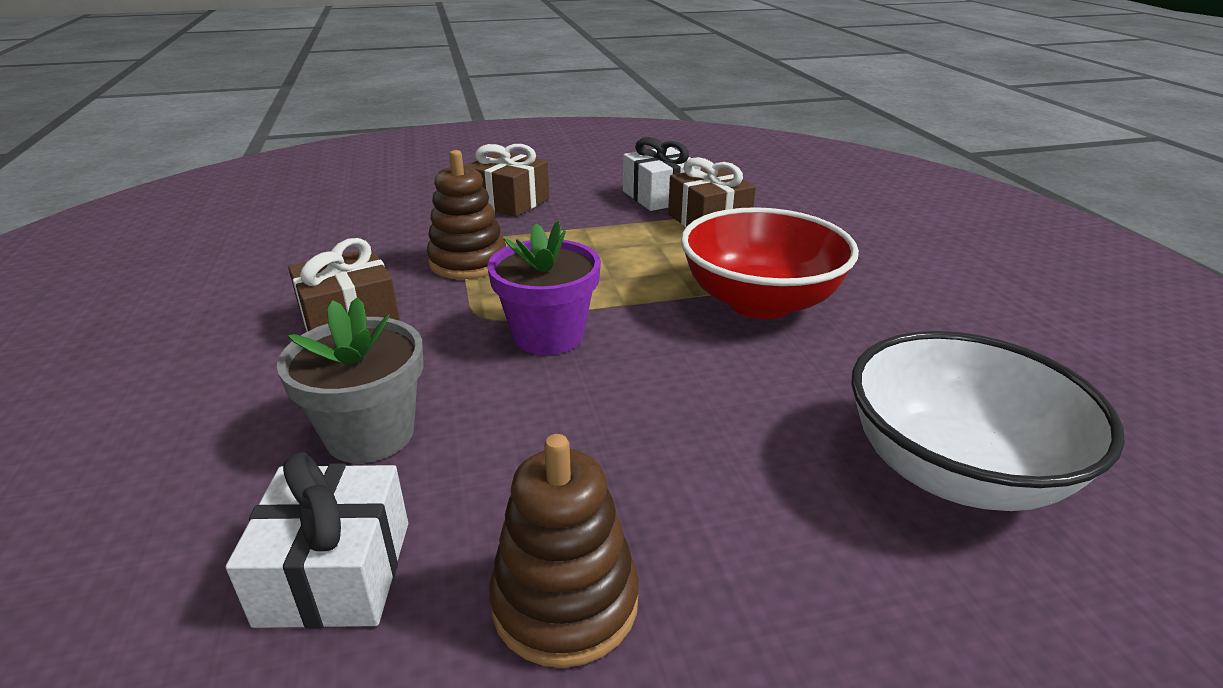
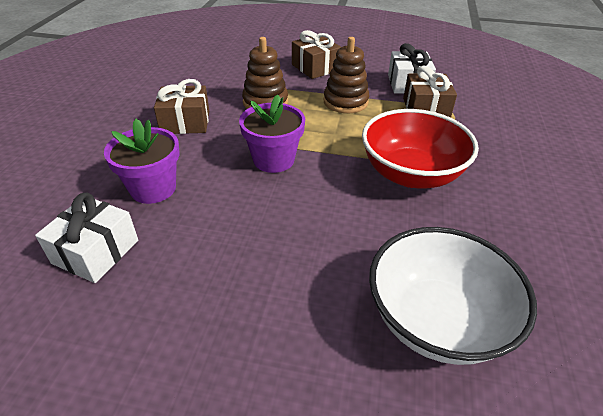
camera: 25 degrees right, 10 degrees up
grey flower pot [277,297,424,463] -> purple flower pot [104,119,180,204]
brown stacking toy [489,434,639,668] -> brown stacking toy moved to [324,37,369,113]

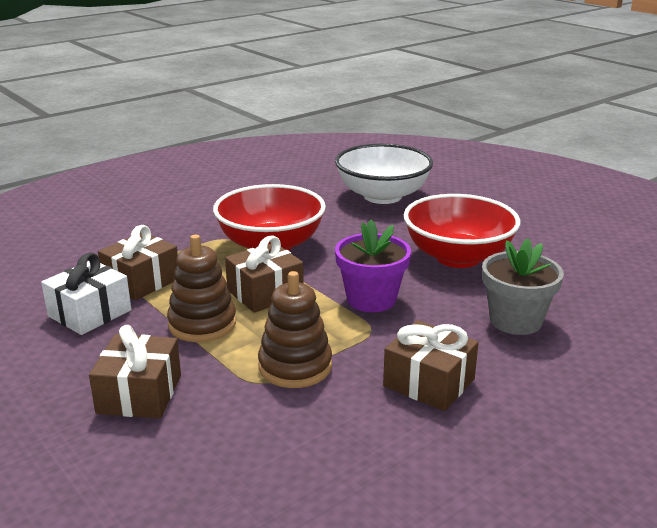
camera: 140 degrees left, 15 degrees down
white gift [35,193,138,283] -> none
purple flower pot [104,119,180,204] -> grey flower pot [482,238,564,335]
none -> brown gift [225,236,304,313]
none -> red bowl [403,194,520,268]

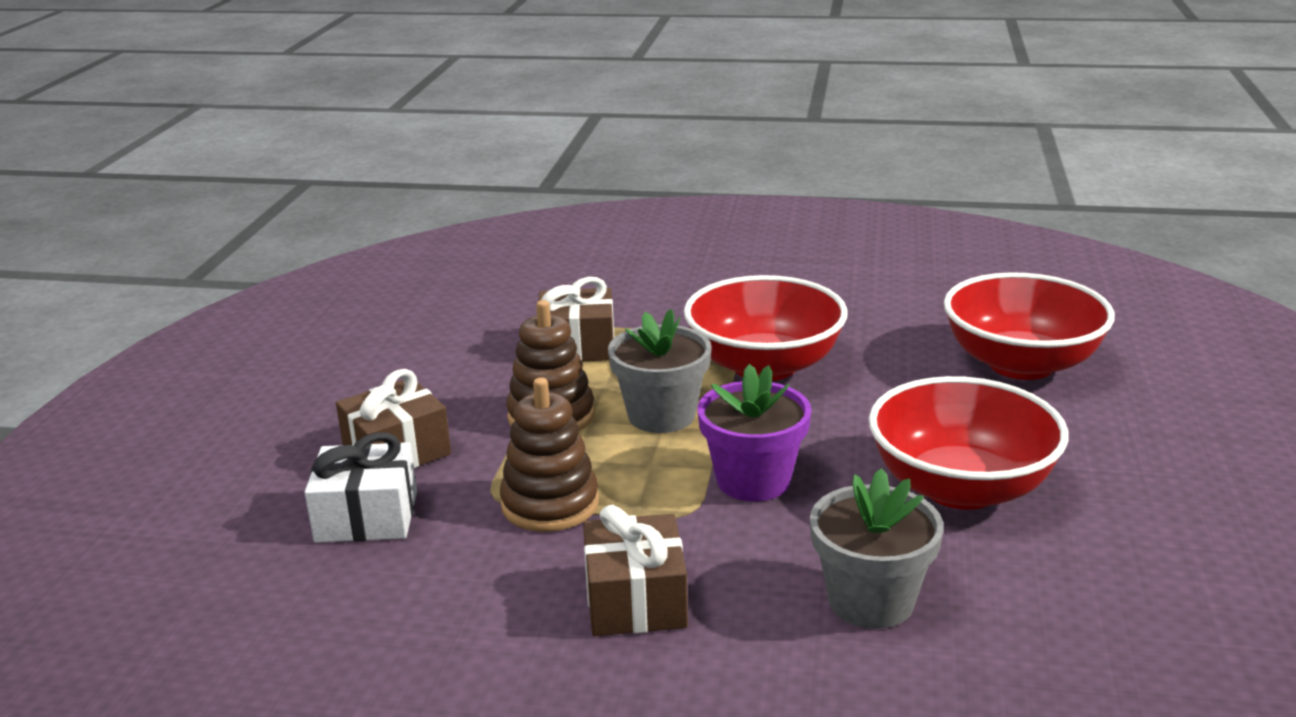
camera: 50 degrees right, 0 degrees up
white gift [41,253,131,335] -> white gift moved to [304,432,417,543]
brown gift [225,236,304,313] -> grey flower pot [608,309,712,433]
white bowl [335,144,433,204] -> red bowl [944,272,1115,380]

